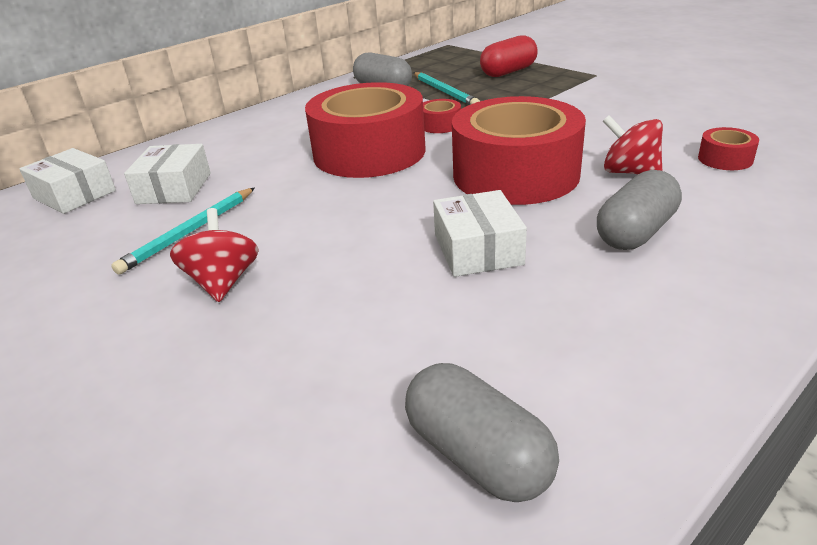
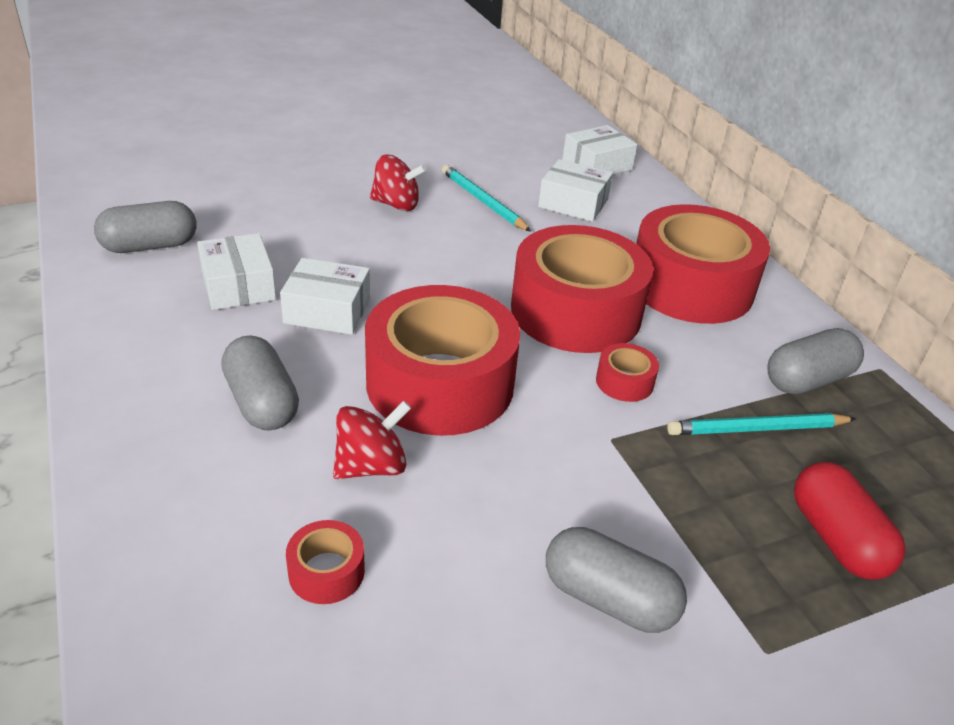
camera: 105 degrees right, 5 degrees up
none -> white box [197,233,276,310]
none -> grey capsule [546,527,687,633]
none -> red tape [636,204,770,324]

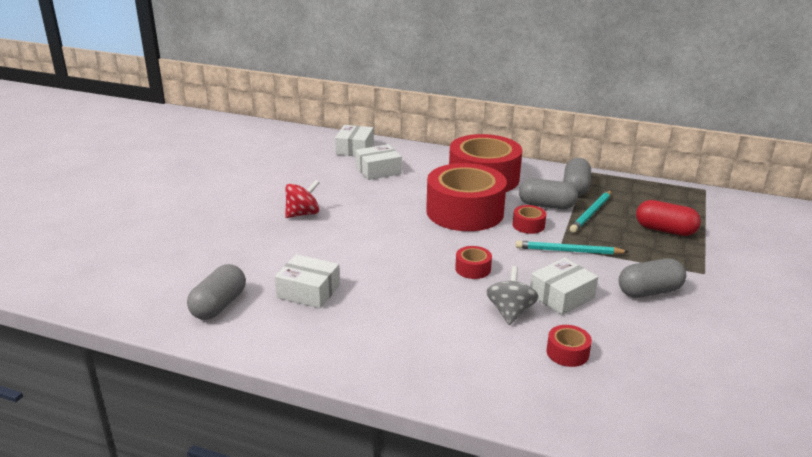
camera: 45 degrees left, 10 degrees down
grey capsule [221,336,299,431] -> grey capsule moved to [519,178,578,209]
white box [280,258,370,335] -> white box moved to [530,258,598,315]
red spinning top [333,401,411,479] -> grey spinning top [486,266,539,325]
red tape [365,285,520,436] -> red tape [455,246,492,279], size x0.40
turquoise pencil [442,165,531,232] -> turquoise pencil moved to [516,241,629,255]

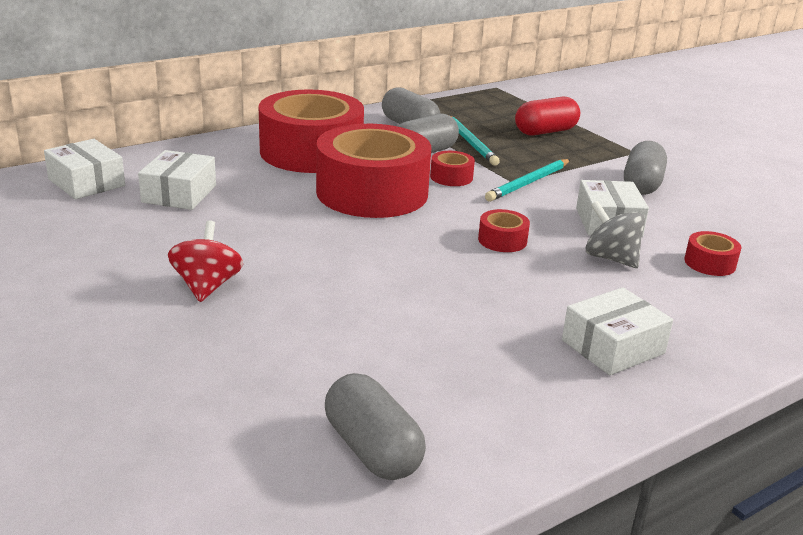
camera: 55 degrees left, 0 degrees up
white box [275,254,340,309] -> white box moved to [562,287,673,375]

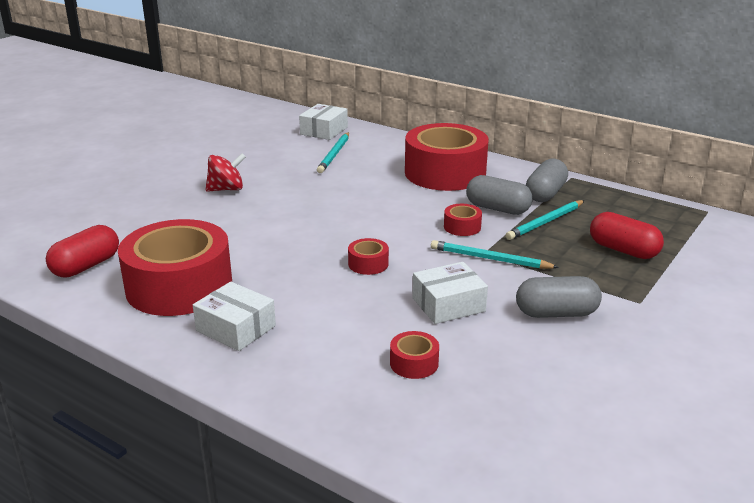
camera: 70 degrees right, 0 degrees up
white box [138,150,216,210] -> turquoise pencil [317,132,349,173]
red tape [316,124,431,218] -> red tape moved to [118,219,232,316]
grey capsule [325,373,426,480] -> red capsule [46,225,119,277]
grey spinning top [586,201,645,268] -> none

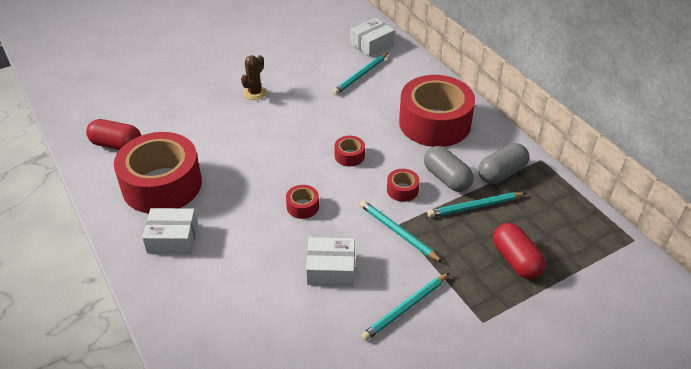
camera: 25 degrees right, 15 degrees up
red capsule [46,225,119,277] -> red capsule turned 45 degrees clockwise [86,119,141,150]
white box [193,282,276,351] -> white box turned 60 degrees counterclockwise [142,208,198,254]
red spinning top [205,153,246,192] -> brown cactus [241,55,267,100]
red tape [390,331,439,379] -> red tape moved to [334,136,365,166]
grey capsule [516,276,602,318] -> turquoise pencil [361,273,449,341]

